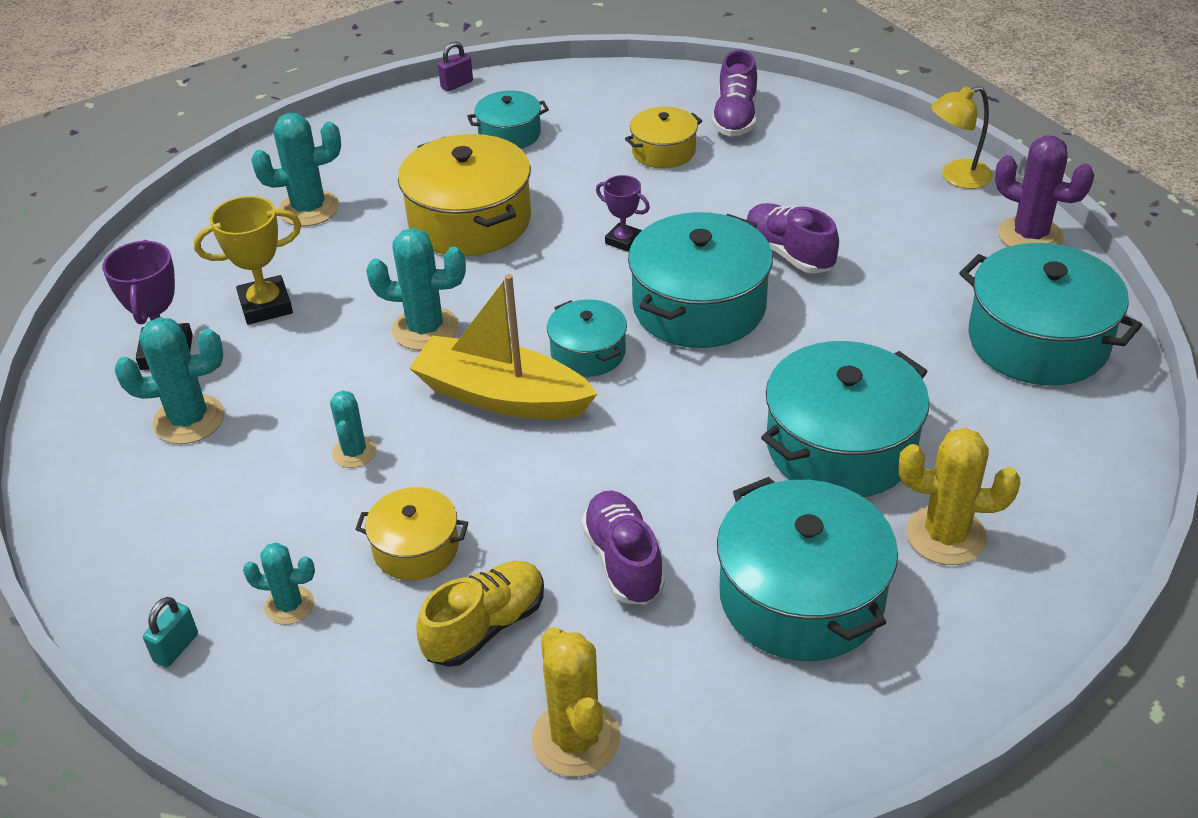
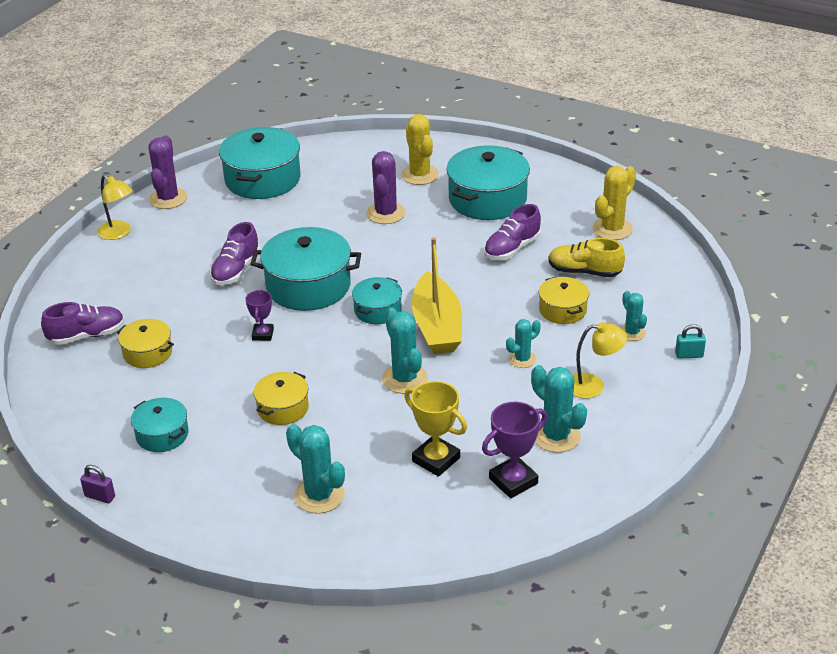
camera: 120 degrees left, 5 degrees down
yellow pot [398,134,531,256] -> yellow pot [254,372,309,425], size x0.55
turquoise pot [761,341,930,497] -> purple cactus [366,151,405,224]
none -> yellow lamp [572,322,627,399]

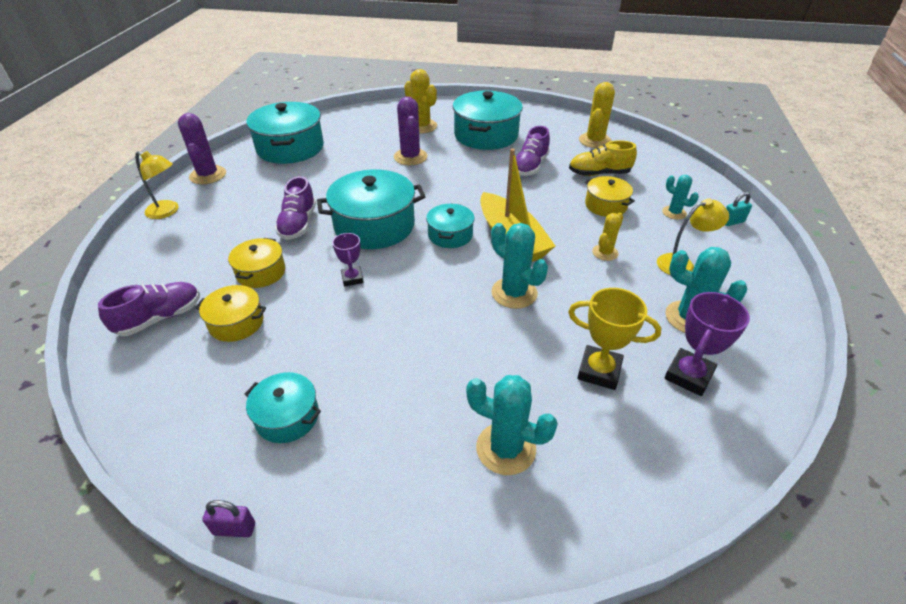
camera: 20 degrees left, 5 degrees up
yellow pot [254,372,309,425] -> yellow pot moved to [228,238,285,288]
turquoise cactus [506,319,541,368] -> yellow cactus [592,213,623,261]

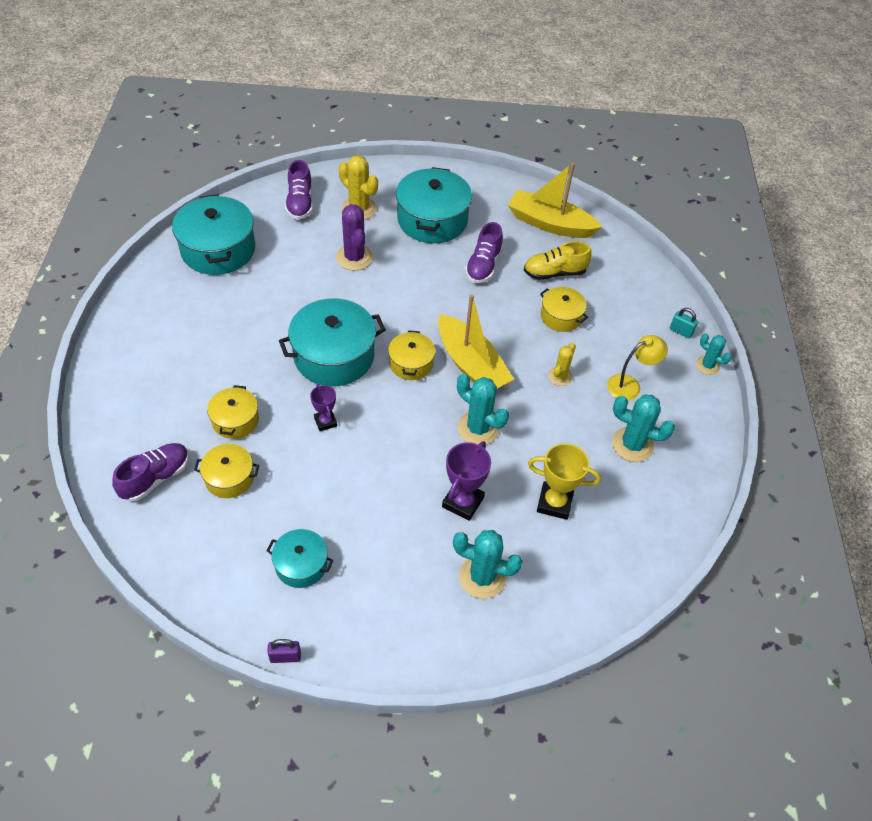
camera: 10 degrees left, 10 degrees up
yellow lamp [135,151,179,219] -> none
purple cactus [178,113,226,184] -> none
purple shoe [275,176,316,240] -> purple shoe moved to [285,160,313,220]
turquoise pot [426,203,474,248] -> yellow pot [388,331,435,380]
yellow cactus [579,82,615,148] -> yellow boat [508,162,602,238]
turquoise cactus [662,175,699,220] -> turquoise cactus moved to [696,333,732,375]
purple trophy [664,292,750,396] -> purple trophy moved to [442,441,491,521]
turquoise padlock [725,192,752,226] -> turquoise padlock turned 60 degrees clockwise [670,308,698,338]

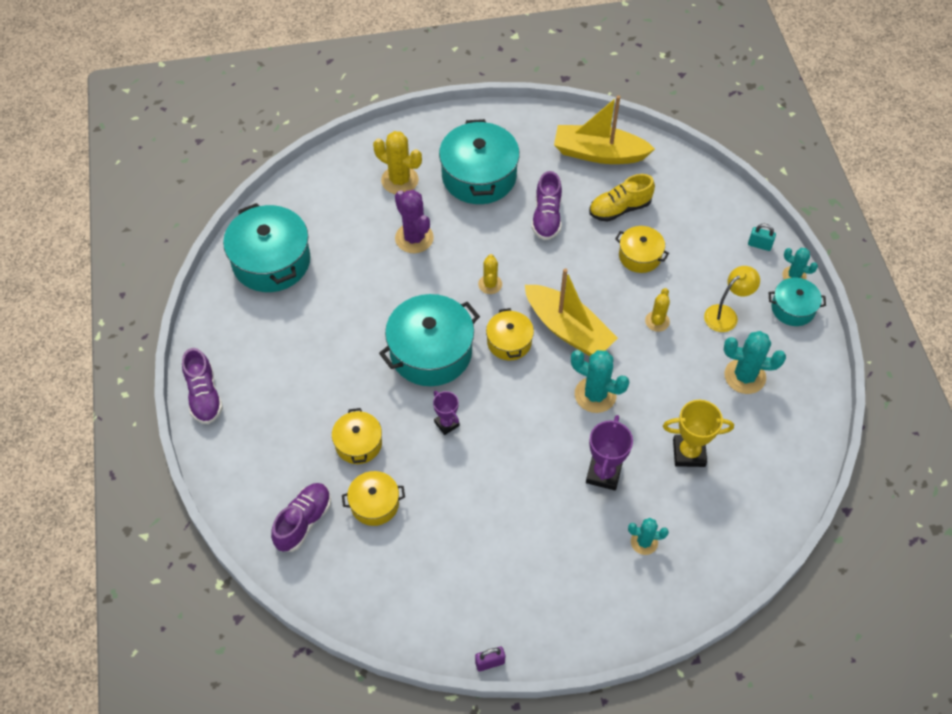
camera: 10 degrees left, 5 degrees up
turquoise pot [267,529,334,588] -> turquoise pot moved to [769,278,826,326]
purple shoe [285,160,313,220] -> purple shoe moved to [182,348,223,424]
turquoise cactus [453,530,523,599] -> turquoise cactus [628,518,669,555], size x0.61
none -> yellow cactus [478,254,502,294]

